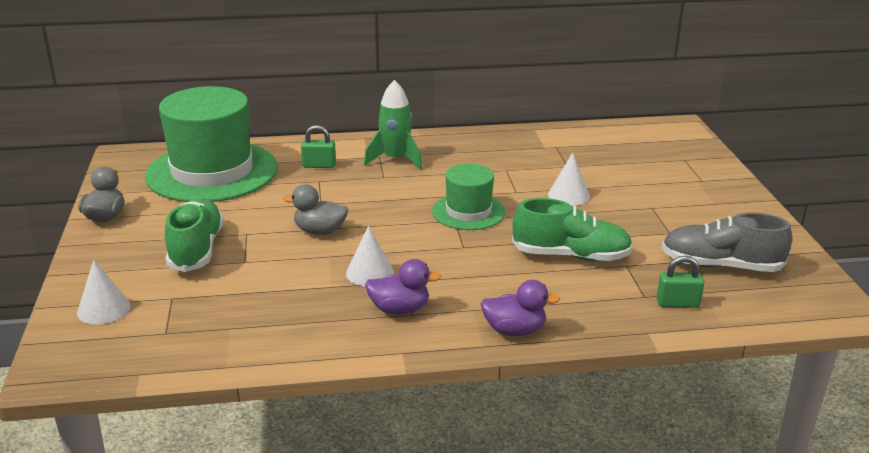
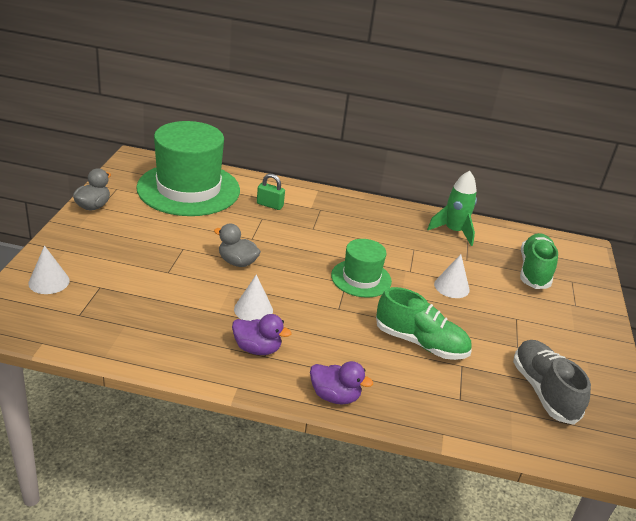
camera: 15 degrees right, 5 degrees up
green shoe [165,198,224,272] -> green shoe moved to [520,233,558,289]
green rocket [364,80,422,170] -> green rocket moved to [427,171,477,246]
green padlock [657,256,704,308] -> none
grey shoe [662,213,792,272] -> grey shoe turned 45 degrees clockwise [513,340,591,425]

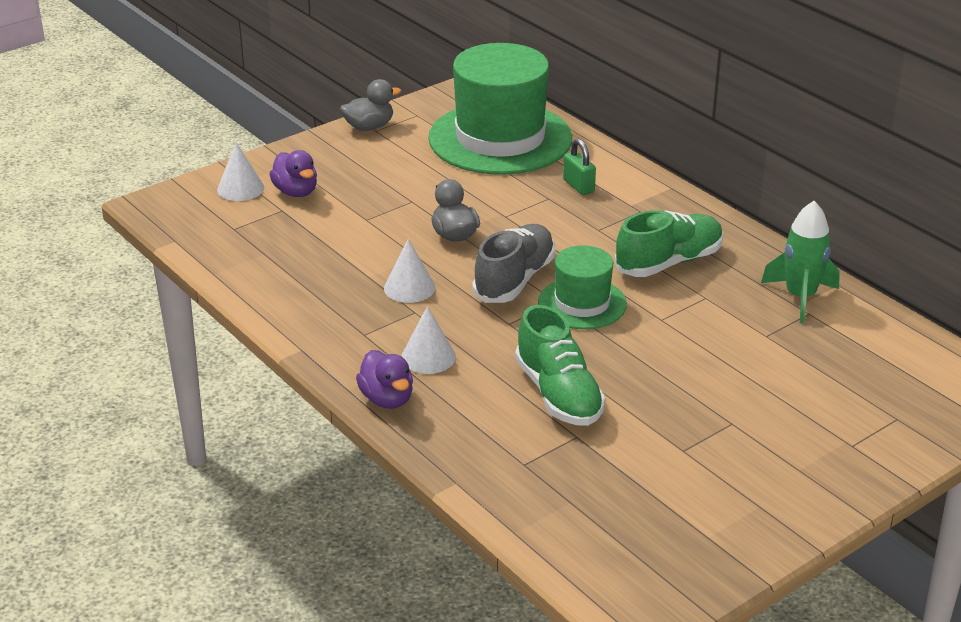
camera: 45 degrees right, 0 degrees up
purple duck [232,314,292,355] -> purple duck moved to [269,150,317,197]
white cone [434,254,470,298] -> white cone moved to [401,306,456,374]
grey shoe [513,340,591,425] -> grey shoe moved to [472,224,555,303]
green shoe [520,233,558,289] -> green shoe moved to [615,210,723,277]

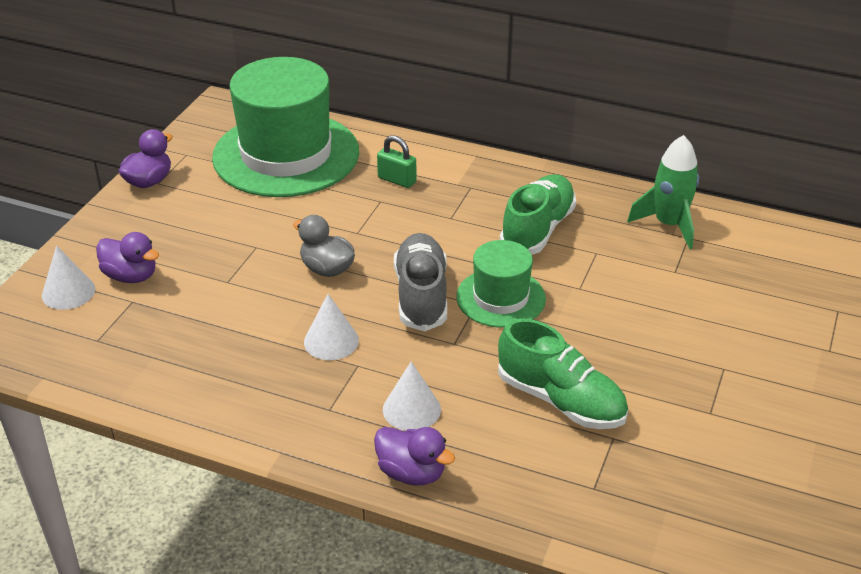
camera: 30 degrees left, 5 degrees up
grey duck [340,79,401,131] -> purple duck [119,129,173,188]

